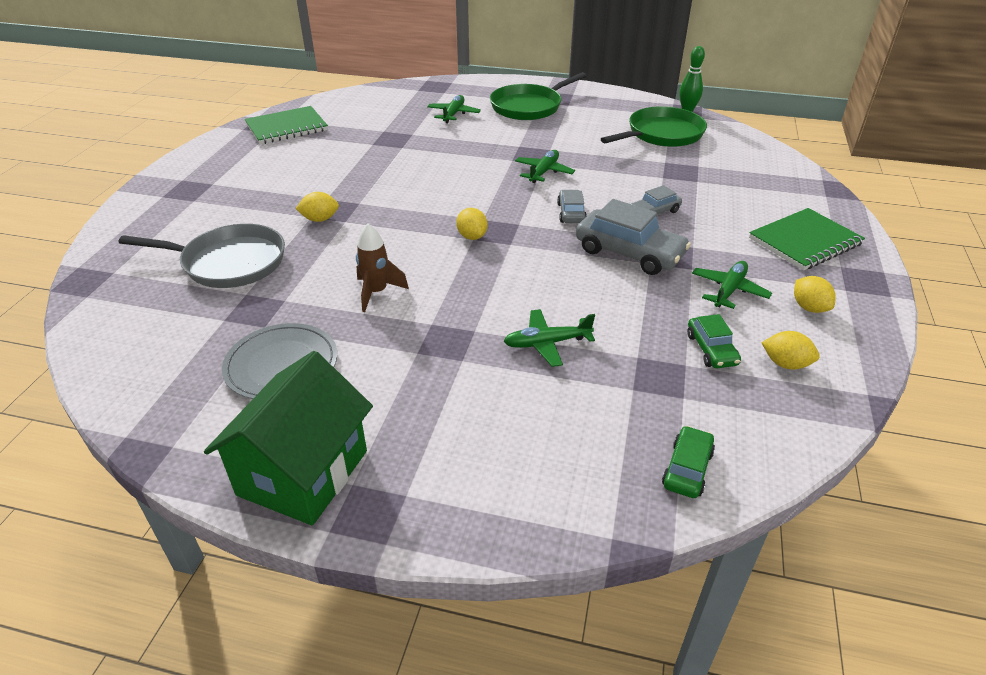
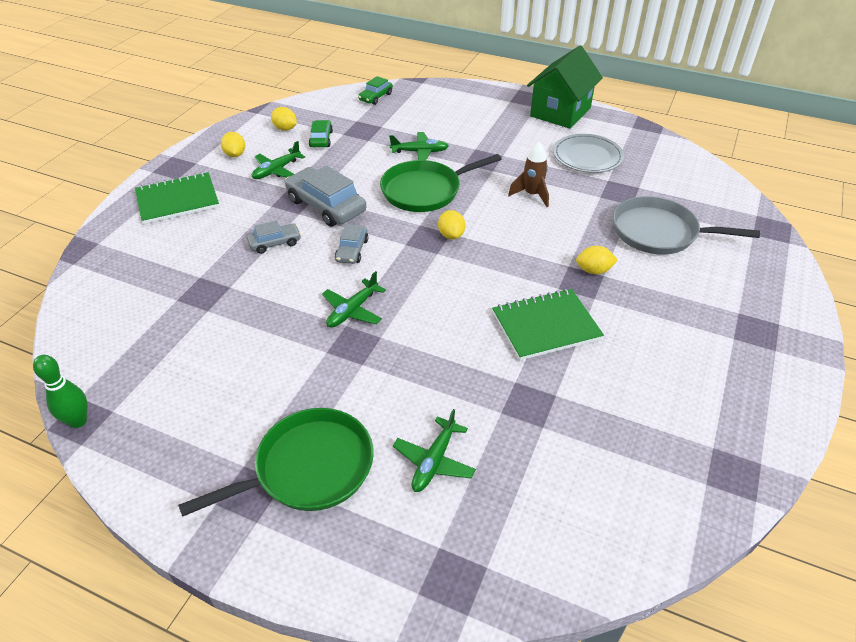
camera: 170 degrees left, 5 degrees up
green notebook [245,106,328,144] -> green notebook moved to [492,289,604,360]
green pan [601,106,707,147] -> green pan moved to [380,154,501,212]

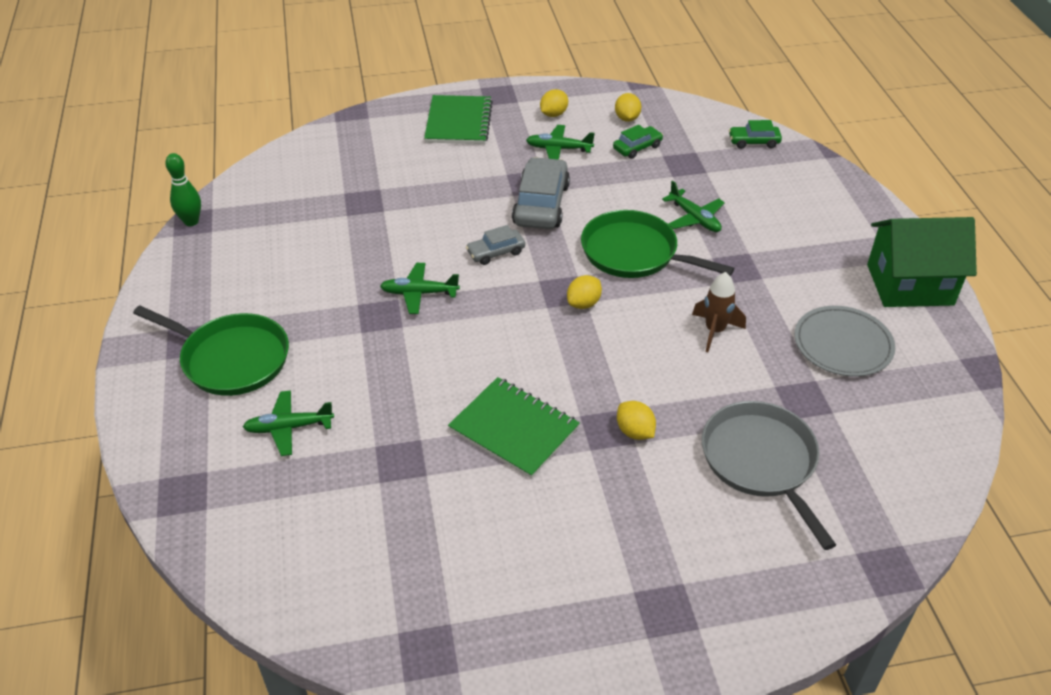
camera: 55 degrees right, 0 degrees up
green notebook [135,172,219,224] -> green notebook turned 60 degrees clockwise [424,95,493,144]
grey car [247,221,301,254] -> none

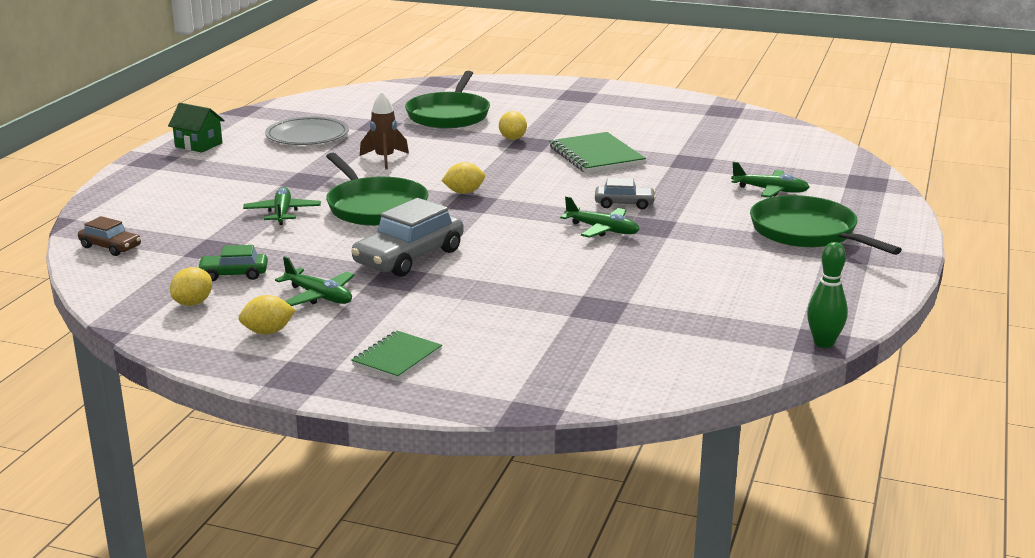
camera: 150 degrees left, 20 degrees down
green notebook [424,95,493,144] -> green notebook [351,330,442,380], size x0.63
grey car [466,225,525,265] -> grey car moved to [595,178,656,209]
grey pan [702,401,836,550] -> green pan [405,71,490,129]
green car [729,120,782,149] -> brown car [78,216,141,256]
green house [867,217,977,307] -> green house [168,103,225,153], size x0.54

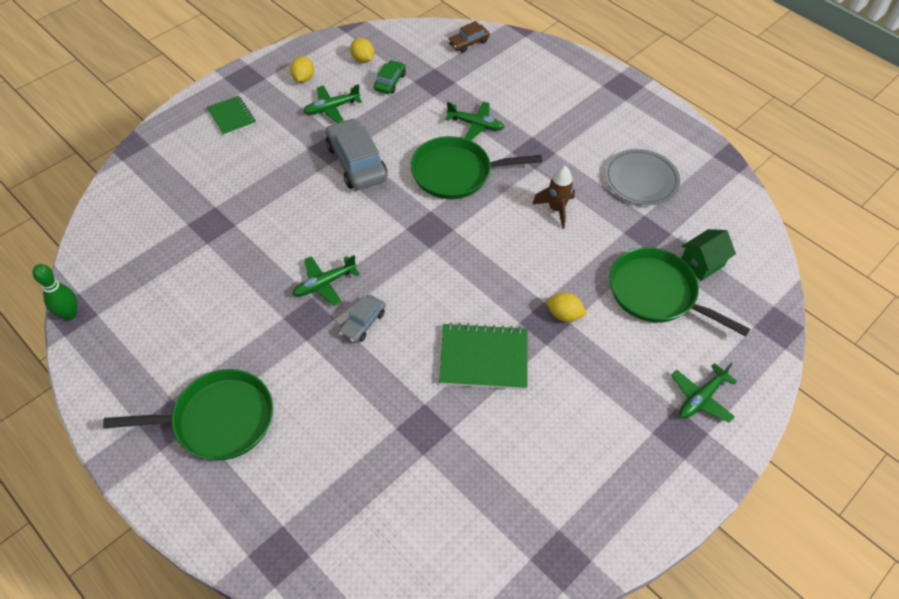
camera: 115 degrees right, 30 degrees up
green house [168,103,225,153] -> green house moved to [682,229,736,281]
yellow lemon [441,162,485,194] -> none
green plane [731,162,810,198] -> green plane moved to [671,363,737,423]

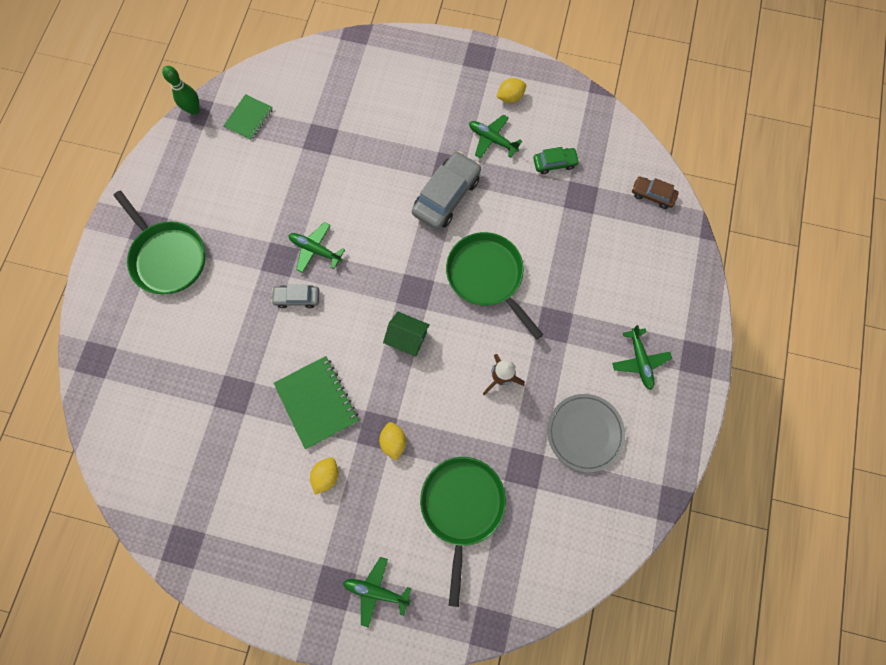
camera: 60 degrees right, 20 degrees up
green notebook [207,96,256,136] -> green notebook moved to [224,94,273,141]
yellow lemon [350,38,374,63] -> yellow lemon moved to [310,457,338,495]
green plane [445,101,505,141] -> green plane moved to [612,325,672,390]
green house [682,229,736,281] -> green house moved to [383,312,430,357]

